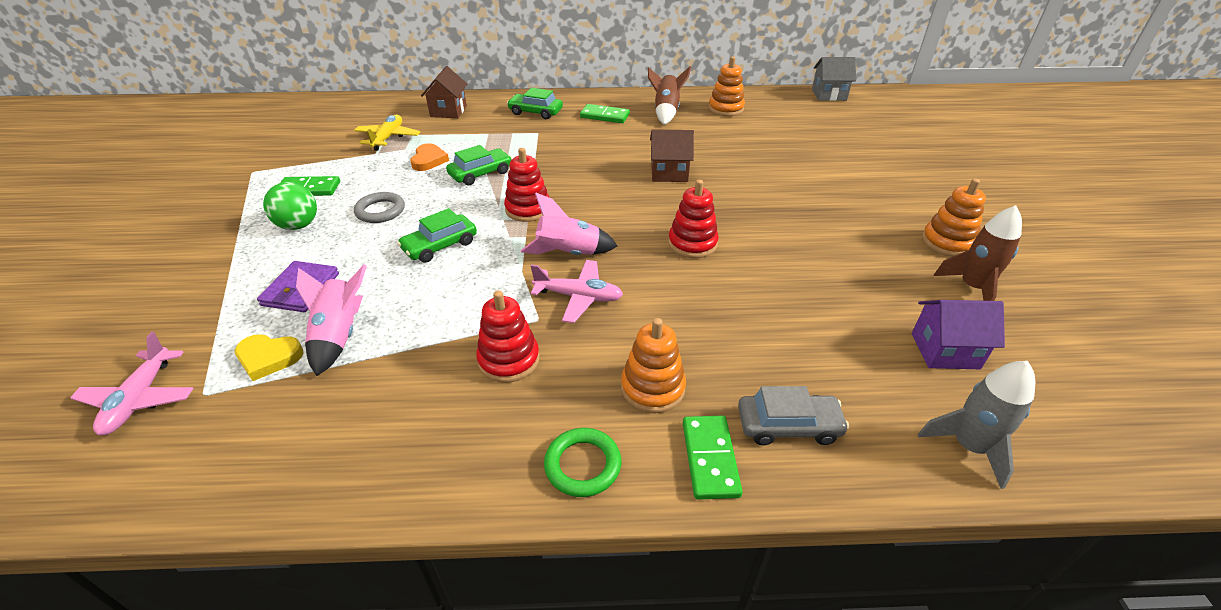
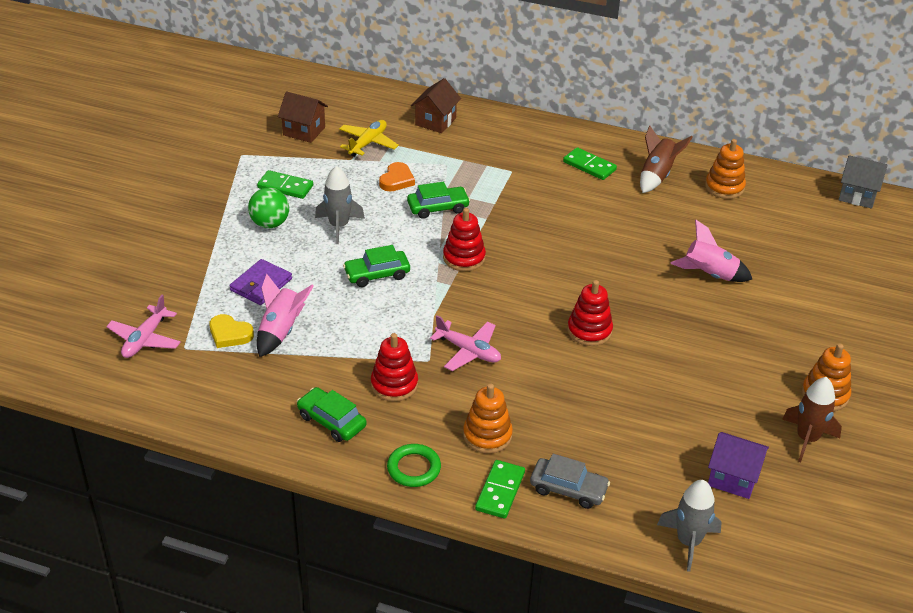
camera: 20 degrees right, 0 degrees up
grey ring [354,192,405,223] -> grey rocket [315,166,365,244]
green car [507,88,563,119] -> green car moved to [297,387,367,442]
pink rocket [521,192,617,255] -> pink rocket moved to [670,220,753,282]
brown house [650,129,694,182] -> brown house moved to [278,92,328,143]

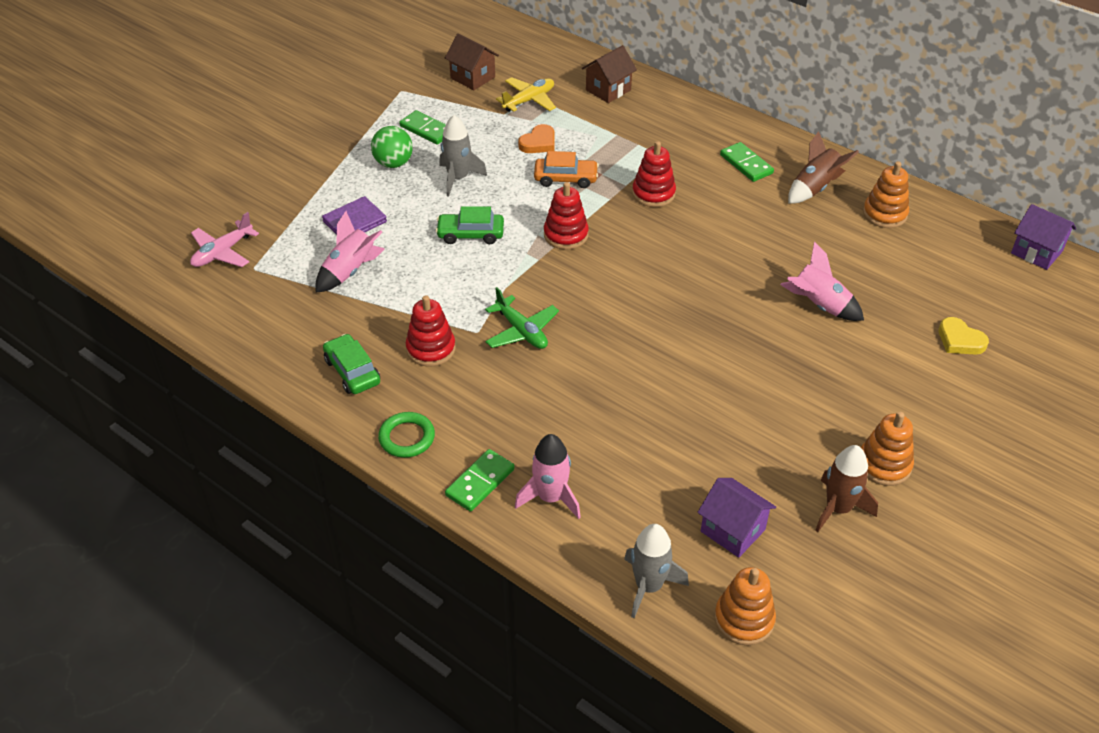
camera: 20 degrees right, 5 degrees up
yellow heart [209,314,254,348] -> yellow heart moved to [939,317,989,355]
green car [407,182,470,219] -> orange car [534,151,599,188]
pink plane [430,315,501,371] -> green plane [485,287,559,349]
orange stacking toy [463,384,513,454] -> orange stacking toy moved to [714,567,776,645]
grey car [530,454,610,509] -> pink rocket [515,434,581,519]
red stacking toy [567,280,613,346] -> red stacking toy moved to [632,141,676,207]
grey house [838,155,888,209] -> purple house [1011,204,1076,270]

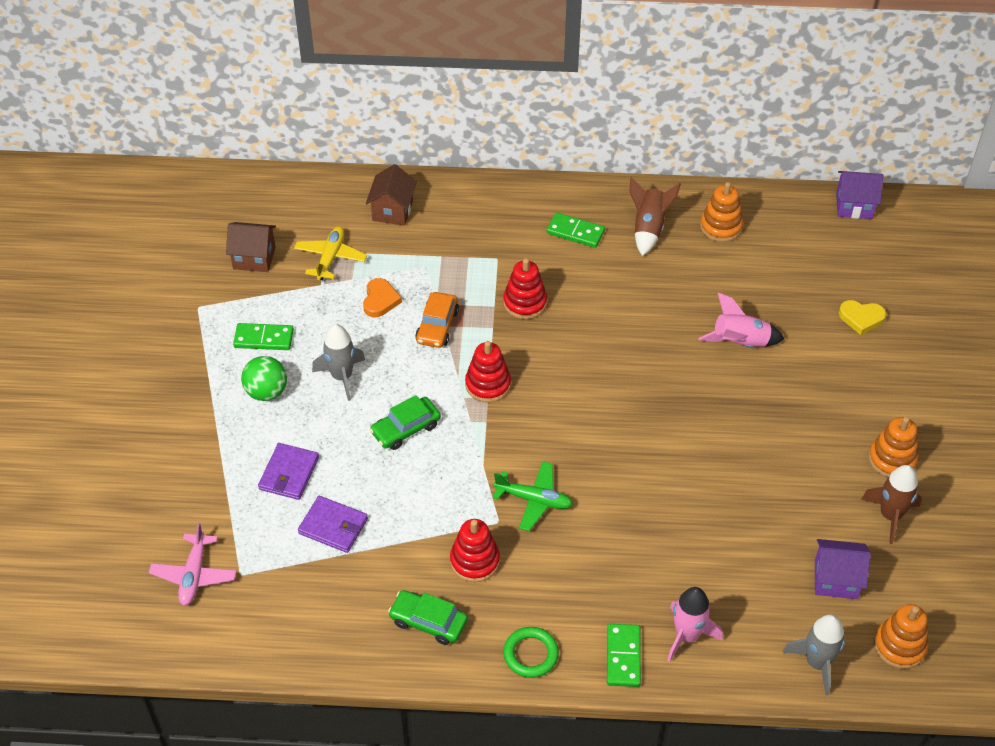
camera: 35 degrees left, 5 degrees up
pink rocket [316,211,385,293] -> purple wallet [298,496,368,553]
orange car [534,151,599,188] -> orange car turned 135 degrees clockwise [415,292,459,348]

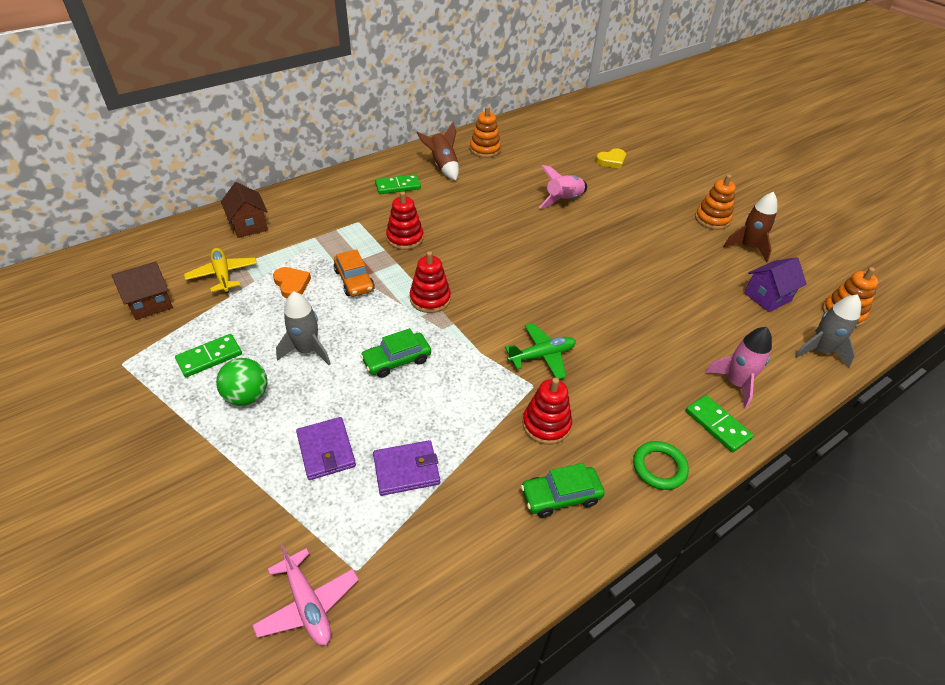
camera: 40 degrees left, 5 degrees down
green car [370,395,441,450] -> green car turned 45 degrees clockwise [360,328,431,378]
purple house [836,171,883,219] -> none

